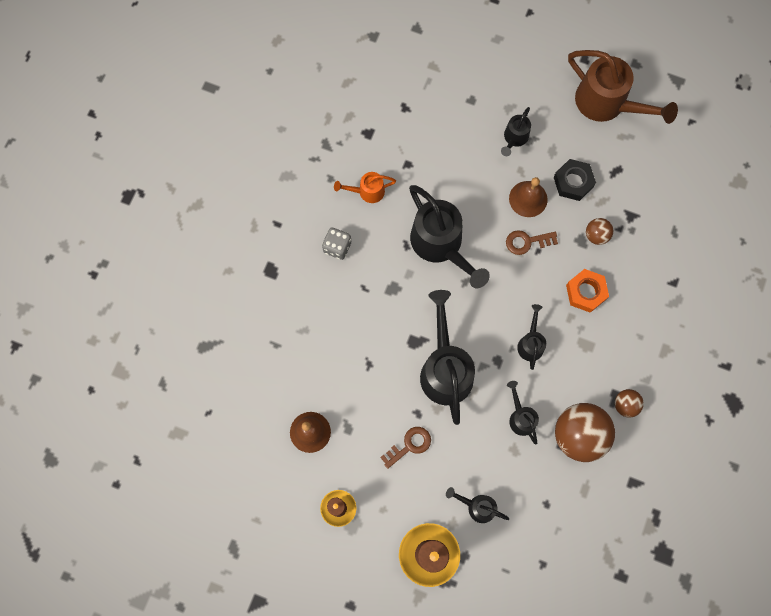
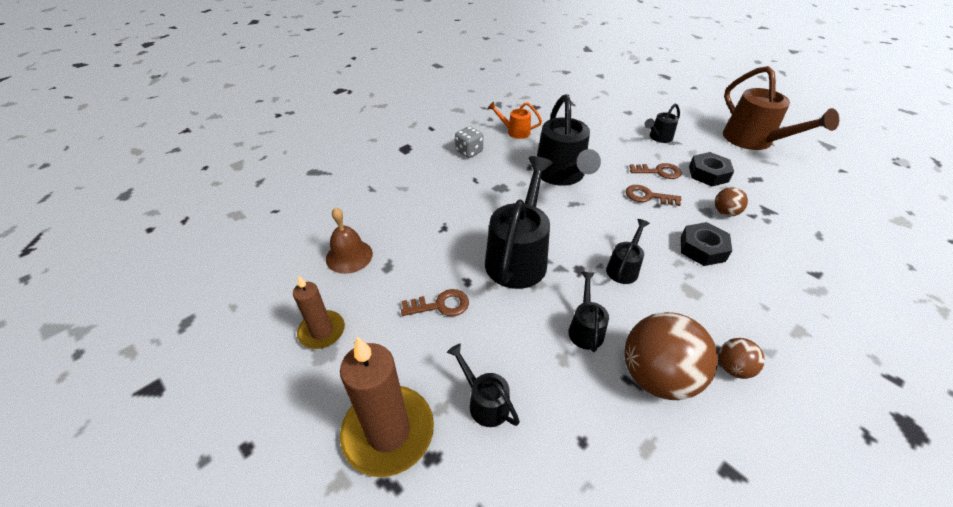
camera: 25 degrees right, 30 degrees down
brown bell [509,177,548,217] -> brown key [630,163,682,179]
orange nut [566,269,609,313] -> black nut [681,222,732,266]

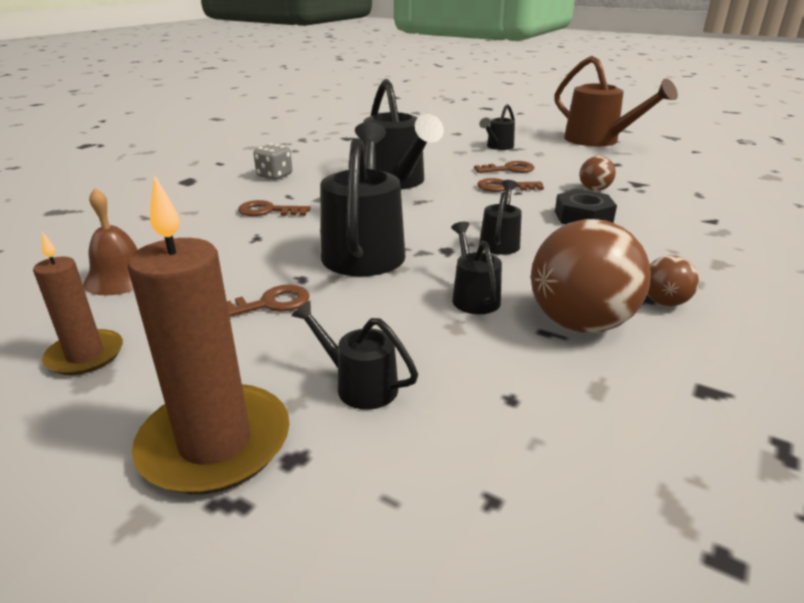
camera: 15 degrees left, 15 degrees down
orange watering can [487,101,542,139] -> none
black nut [689,152,734,186] -> none
none -> brown key [238,200,311,216]

